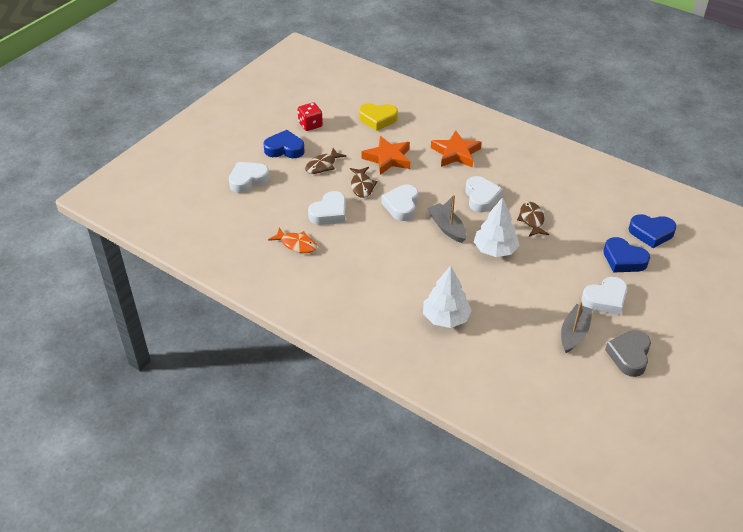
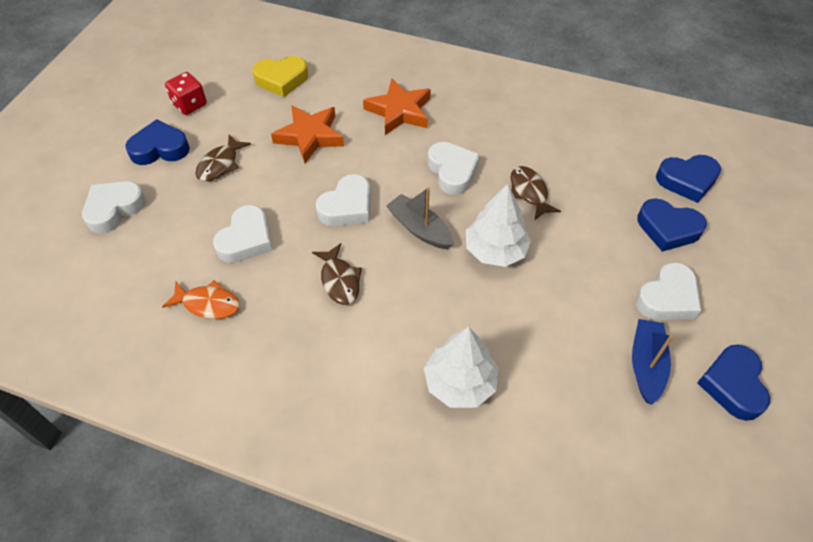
camera: 15 degrees left, 10 degrees up
brown fish [350,167,378,198] -> brown fish moved to [312,243,362,305]
white heart [381,185,418,221] -> white heart turned 135 degrees counterclockwise [316,174,370,226]
grey boat [561,302,593,353] -> blue boat [632,319,673,405]
grey heart [605,330,651,377] -> blue heart [697,345,770,421]

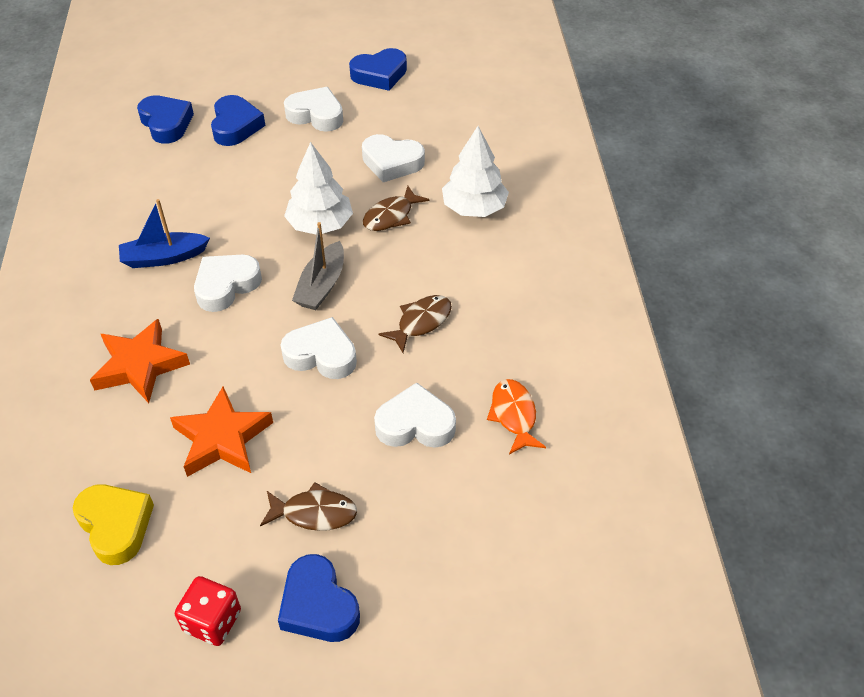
camera: 115 degrees left, 5 degrees down
white heart [82,181,146,234] -> white heart moved to [362,134,425,182]
brown fish [511,166,561,220] -> brown fish moved to [363,186,430,231]
blue boat [632,319,673,405] -> blue boat moved to [119,199,210,268]

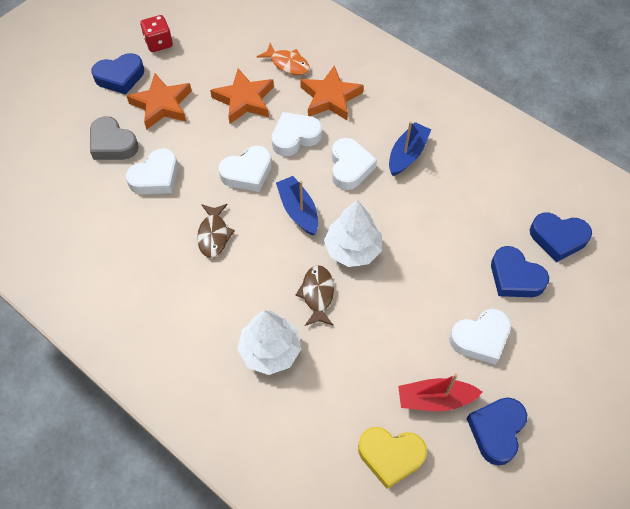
camera: 135 degrees right, 10 degrees up
yellow heart [73,484,154,565] -> yellow heart moved to [358,427,427,489]
brown fish [260,482,357,531] -> orange star [127,74,192,130]
blue heart [278,554,360,642] -> blue heart turned 150 degrees clockwise [91,53,144,94]
grey boat [292,222,344,310] -> blue boat [276,176,318,235]
white heart [362,134,425,182] -> white heart moved to [271,112,322,156]
orange fish [487,379,546,455] -> orange fish moved to [257,43,310,75]
none -> grey heart [90,116,139,160]
none -> red boat [398,374,483,411]

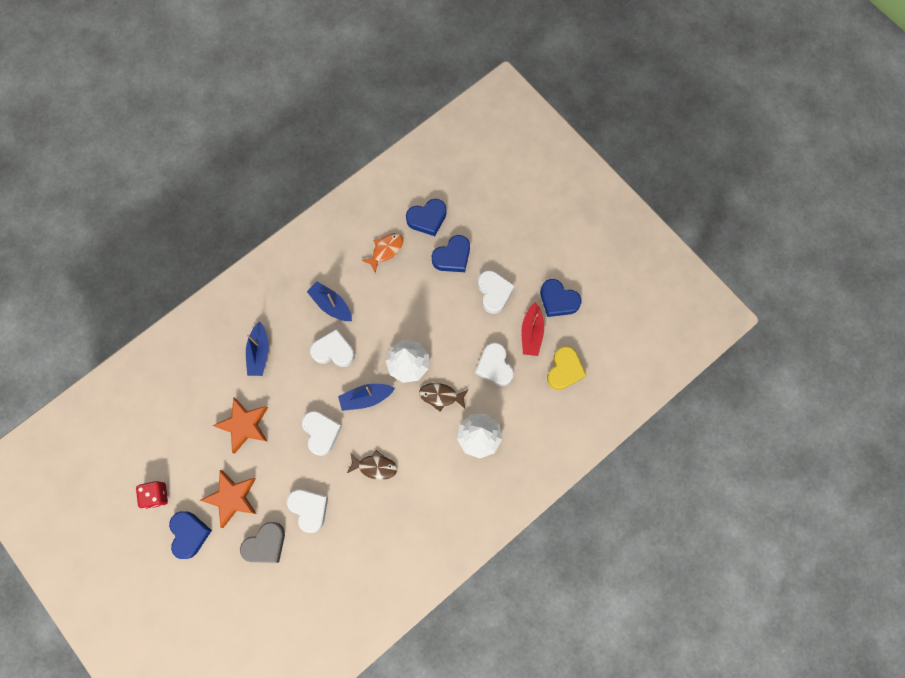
camera: 80 degrees left, 15 degrees up
orange fish [257,43,310,75] -> orange fish moved to [361,233,403,273]
white heart [271,112,322,156] -> white heart moved to [475,342,514,386]
orange star [300,66,364,121] -> blue boat [246,321,269,376]
blue heart [530,213,592,262] -> blue heart turned 45 degrees clockwise [406,199,447,236]

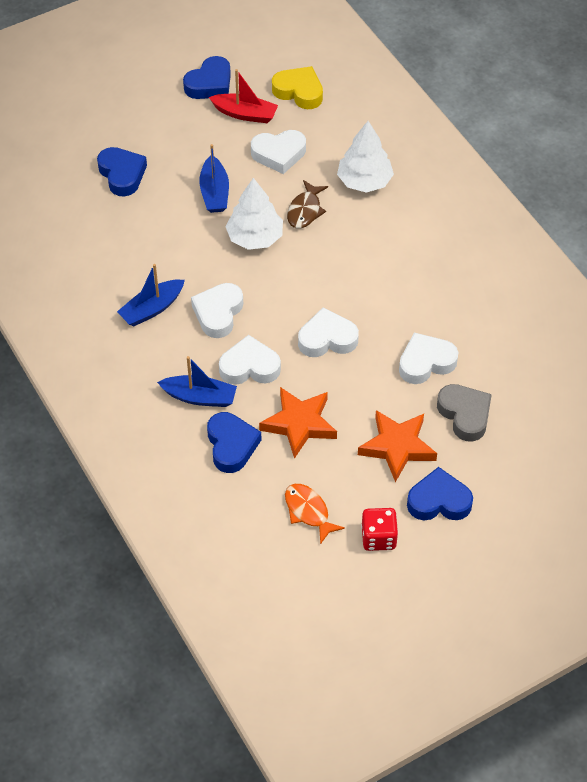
camera: 80 degrees left, 20 degrees down
blue boat [338,384,395,411] -> blue boat moved to [199,144,229,213]
brown fish [347,450,397,480] -> none
orange fish [361,233,403,273] -> orange fish moved to [285,484,345,545]
blue heart [406,199,447,236] -> blue heart moved to [207,412,261,473]
white heart [478,270,515,314] -> white heart moved to [219,335,281,385]

